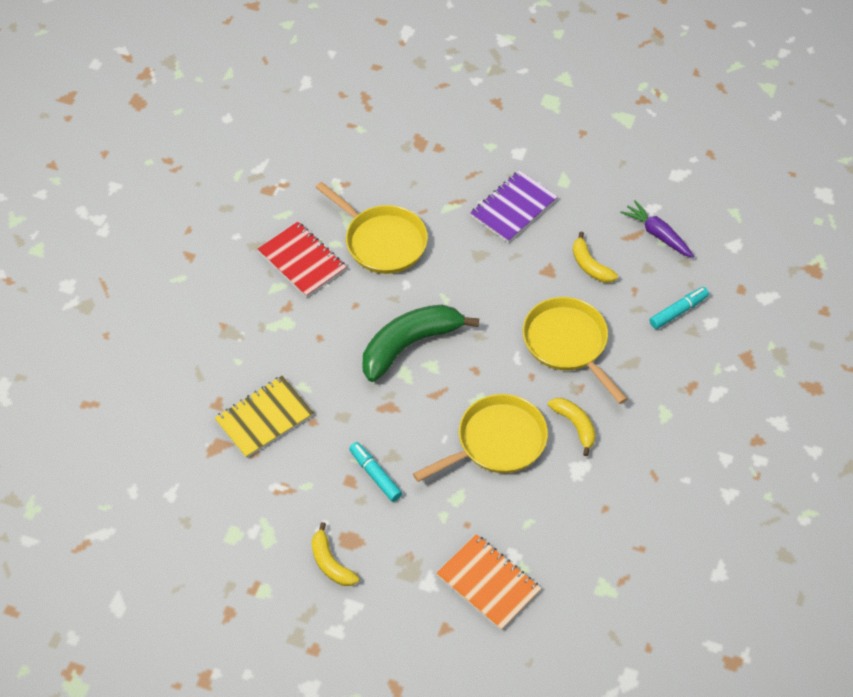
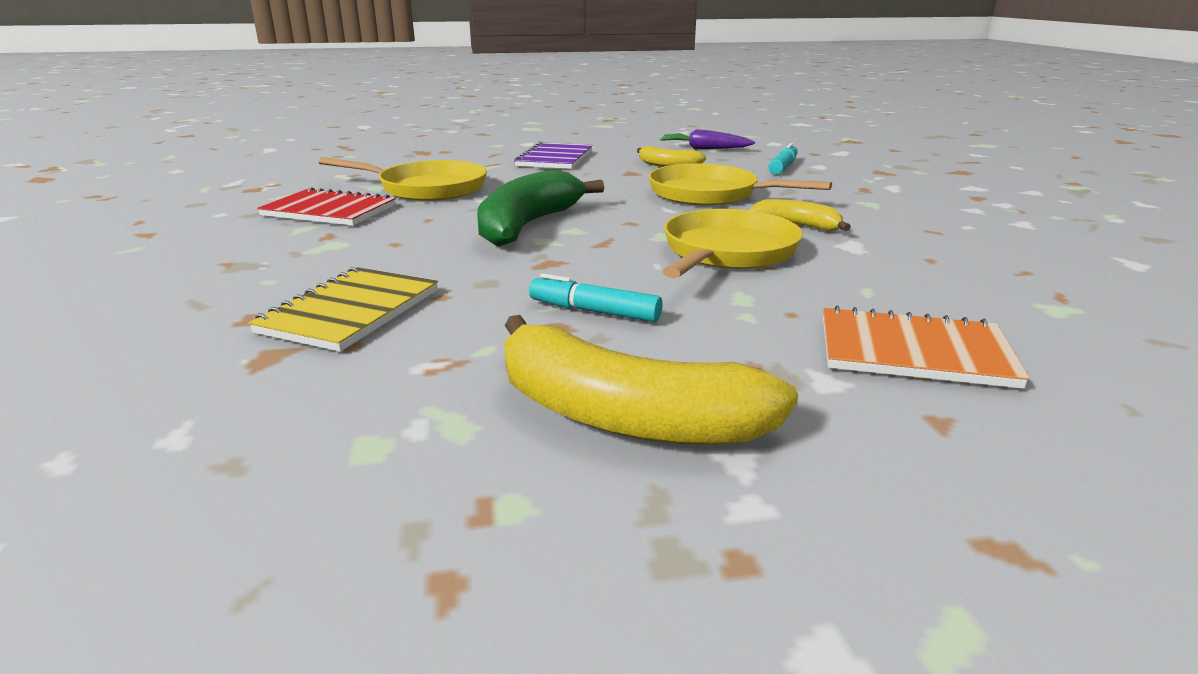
camera: 30 degrees left, 30 degrees down
yellow banana [311,522,359,586] -> yellow banana [504,315,798,445], size x1.88

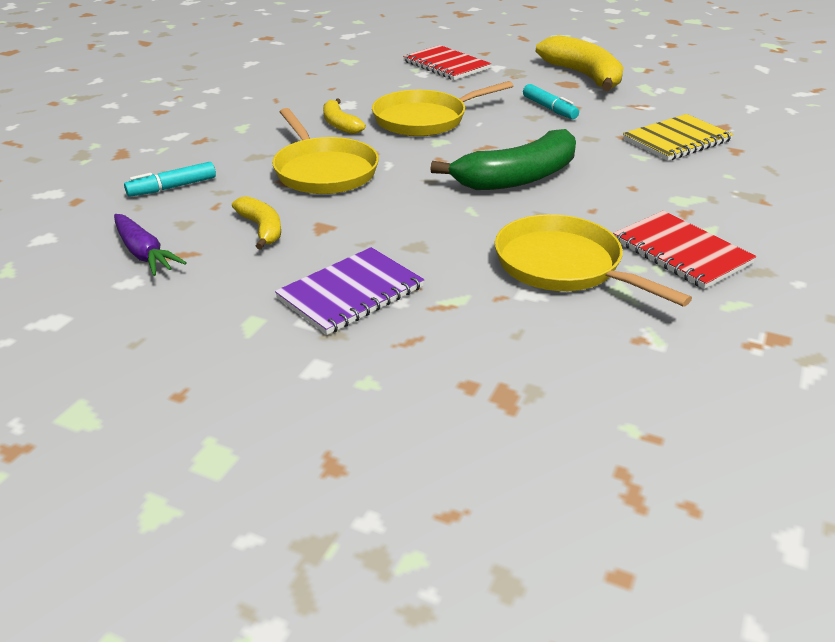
camera: 145 degrees left, 10 degrees up
orange notebook [823,305,1030,389] -> red notebook [403,45,491,80]

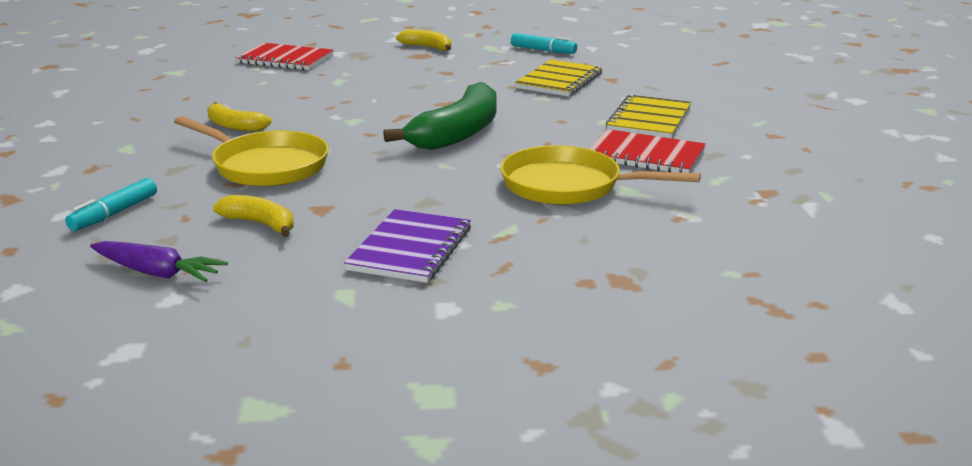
camera: 30 degrees left, 10 degrees down
yellow pan [372,81,513,136] -> none
turquoise marker [523,84,579,119] -> turquoise marker moved to [511,33,577,54]
yellow banana [536,35,624,91] -> yellow banana [396,29,451,51], size x0.53
none -> yellow notebook [606,94,691,138]

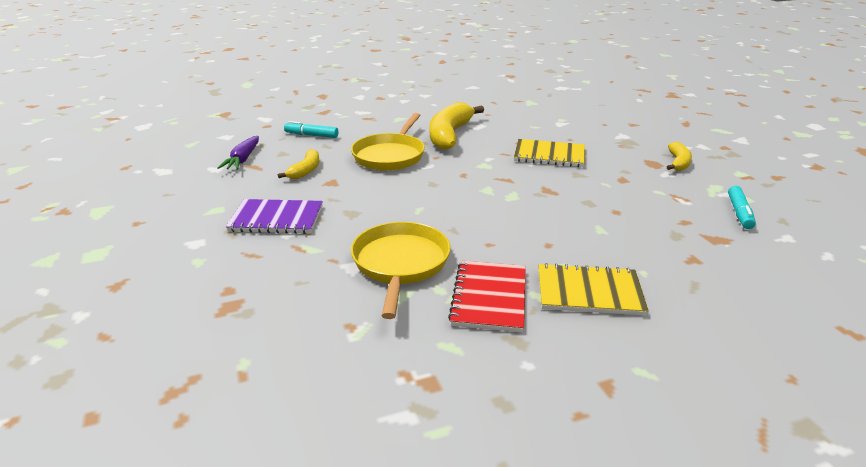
camera: 75 degrees right, 5 degrees up
yellow banana [207,102,272,131] -> yellow banana [430,102,484,150], size x1.88
red notebook [235,43,334,70] -> none
green banana [383,82,497,150] -> none
yellow notebook [515,59,602,97] -> yellow notebook moved to [514,139,585,167]

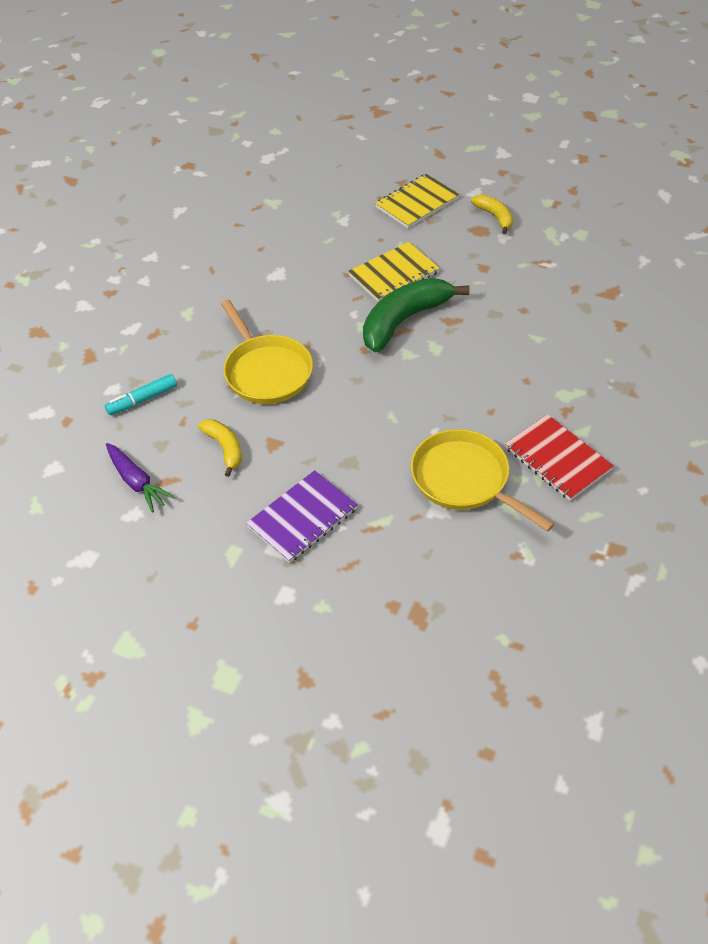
camera: 45 degrees left, 20 degrees up
yellow banana [430,102,484,150] -> none
yellow notebook [538,263,649,316] -> yellow notebook moved to [375,174,460,228]
turquoise marker [728,186,756,229] -> none
none -> green banana [363,278,469,352]

